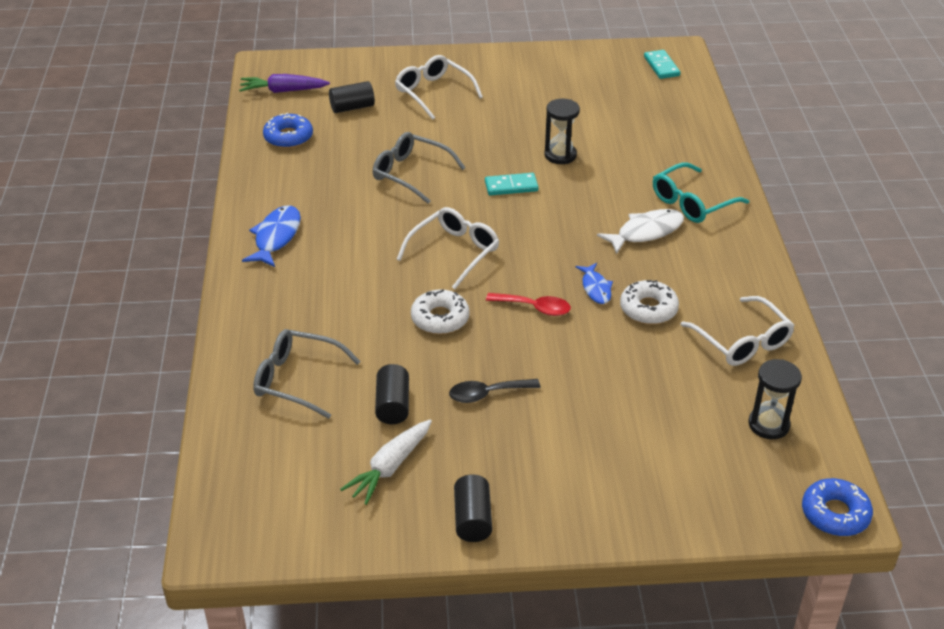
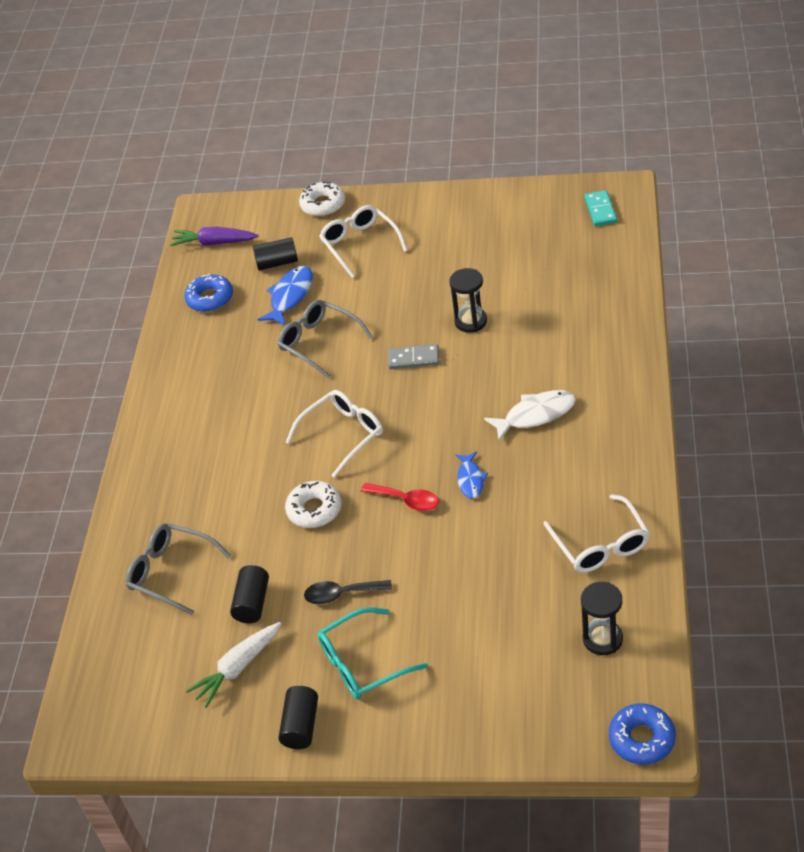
camera: 15 degrees right, 5 degrees up
blue fish [242,205,301,267] -> blue fish moved to [257,266,313,326]
turquoise domino [485,173,539,195] -> grey domino [388,344,439,369]
white donut [620,280,679,324] -> white donut moved to [299,182,345,216]
turquoise glasses [653,163,749,223] -> turquoise glasses moved to [318,607,428,699]

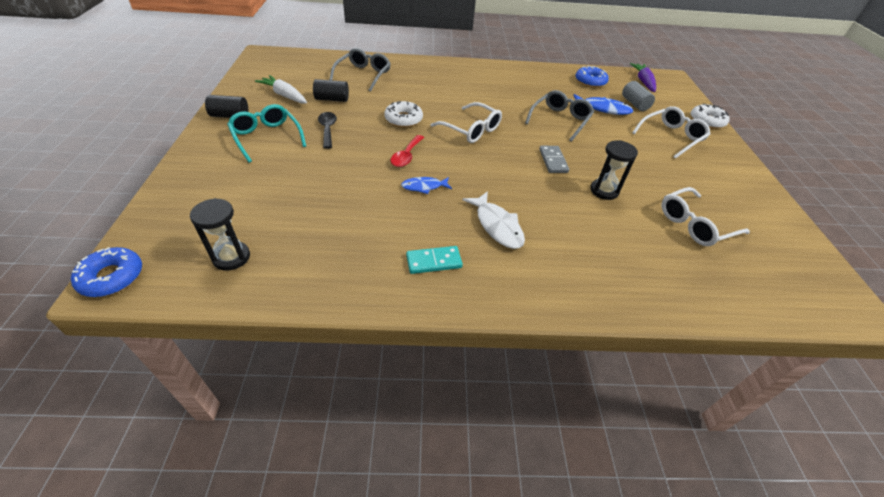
camera: 75 degrees right, 0 degrees up
black cylinder [253,237,298,271] -> grey cylinder [622,81,655,111]
white glasses [544,494,650,573] -> white glasses moved to [662,187,750,246]
turquoise domino [584,190,617,226] -> turquoise domino moved to [406,246,463,274]

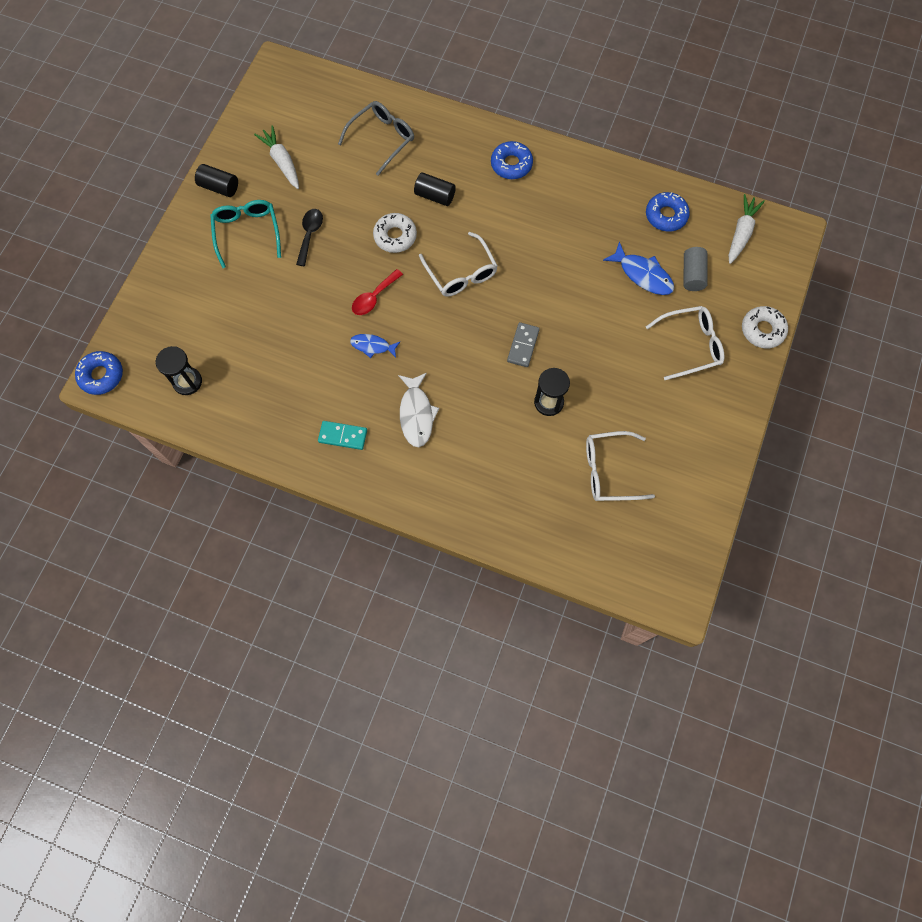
camera: 25 degrees right, 25 degrees up
black cylinder [313,79,349,102] -> black cylinder moved to [414,172,456,206]
grey glasses [525,90,594,142] -> none
purple carrot [630,63,656,92] -> white carrot [729,194,765,264]
none -> blue donut [491,141,533,179]

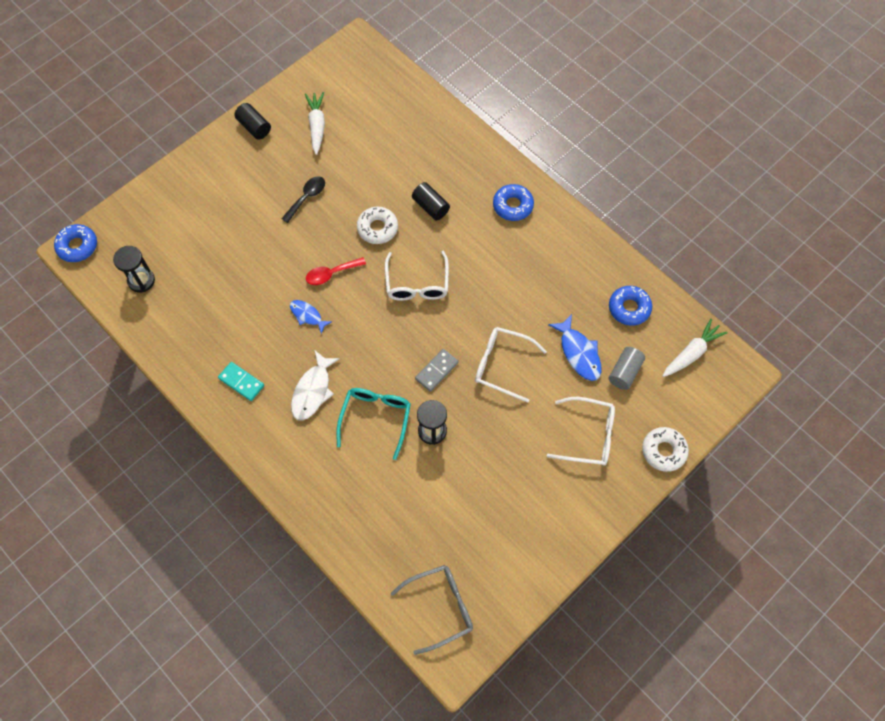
camera: 25 degrees right, 5 degrees down
turquoise glasses [210,200,281,268] -> turquoise glasses moved to [336,388,411,460]
grey glasses [338,101,414,176] -> grey glasses moved to [390,565,473,655]
white glasses [586,431,655,501] -> white glasses moved to [475,327,547,403]

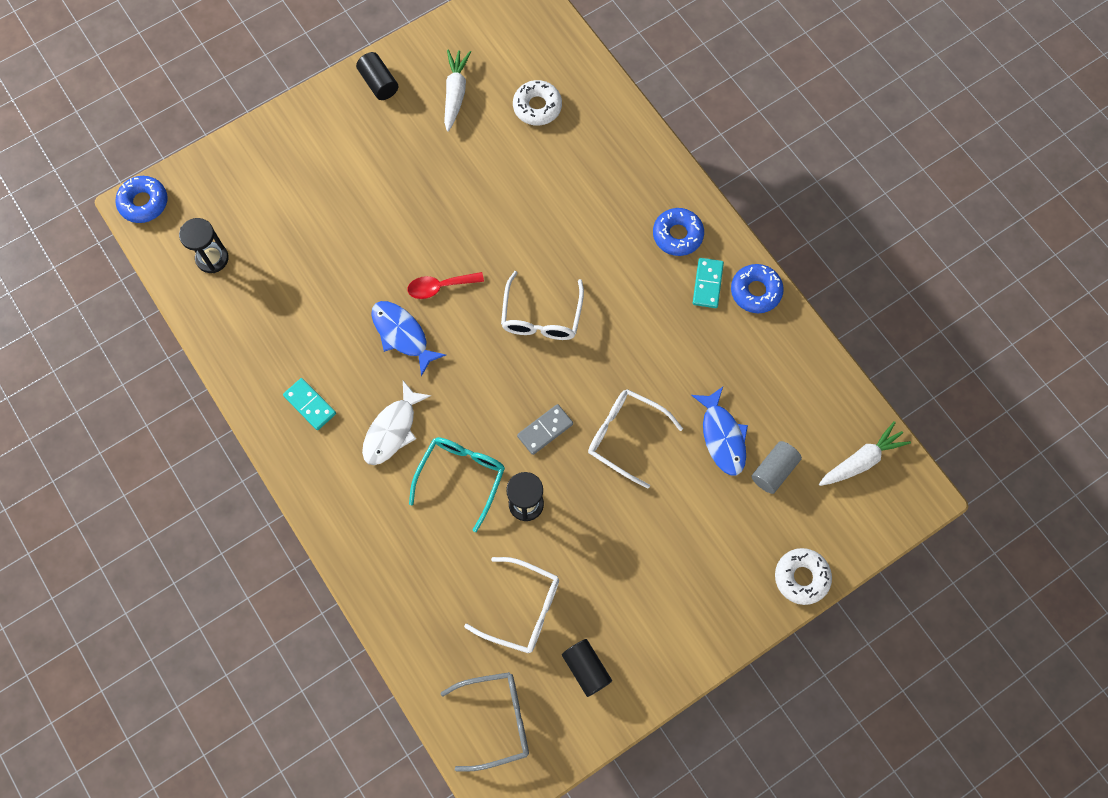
camera: 10 degrees right, 5 degrees up
black spoon [281,176,325,223] -> none
blue fish [290,300,332,334] -> blue fish [371,301,446,376], size x1.56
white donut [357,207,398,244] -> white donut moved to [513,80,562,126]
black cylinder [412,182,450,220] -> black cylinder moved to [562,639,612,697]
white glasses [547,397,615,466] -> white glasses moved to [464,557,559,653]
blue donut [609,286,652,326] -> blue donut moved to [731,264,784,313]
none -> turquoise domino [693,258,724,308]

